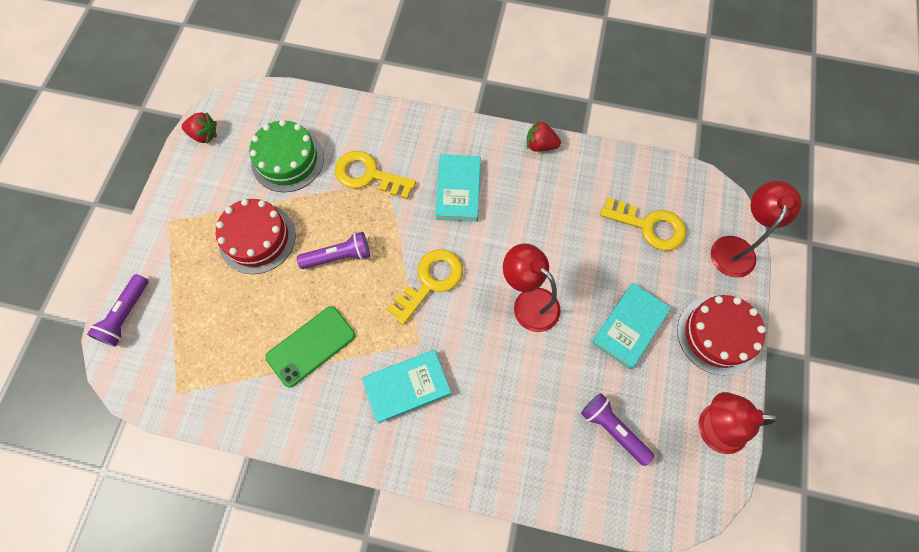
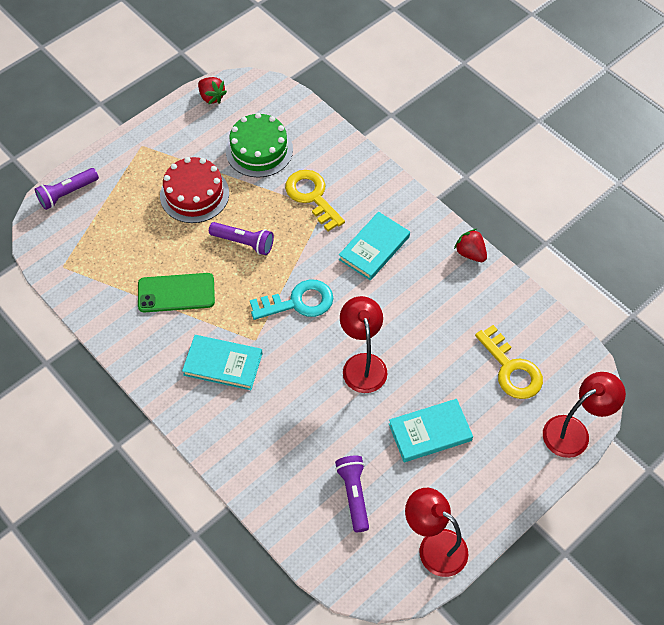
camera: 35 degrees right, 10 degrees down
yellow key [387,249,463,325] -> turquoise key [250,280,333,320]
red cake [677,295,766,375] -> none

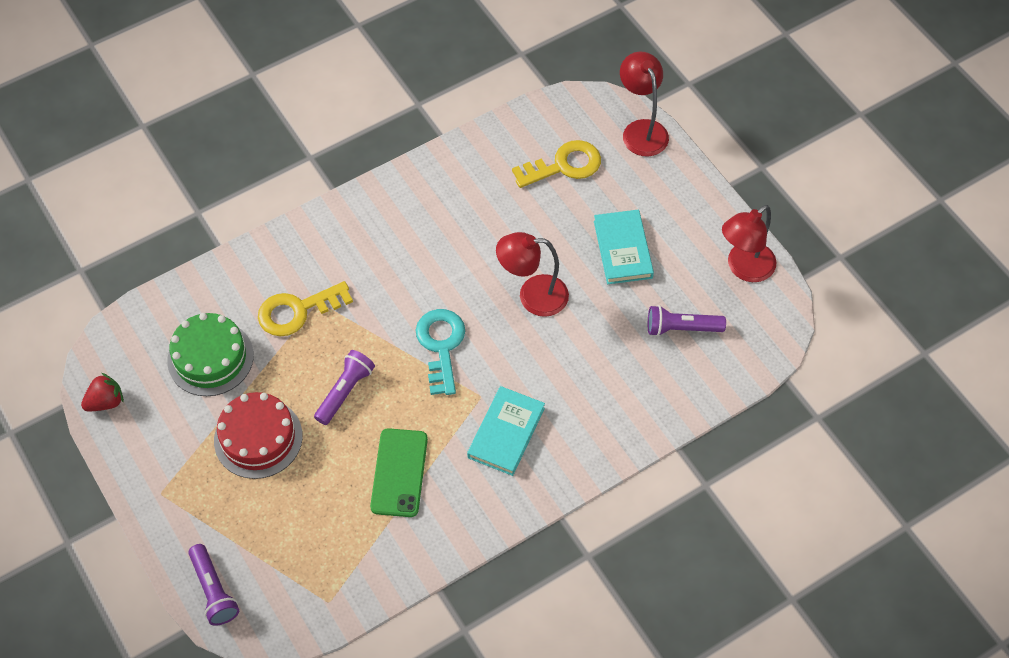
camera: 80 degrees left, 0 degrees up
turquoise book [339,212,410,280] -> none
red strawberry [454,229,487,262] -> none

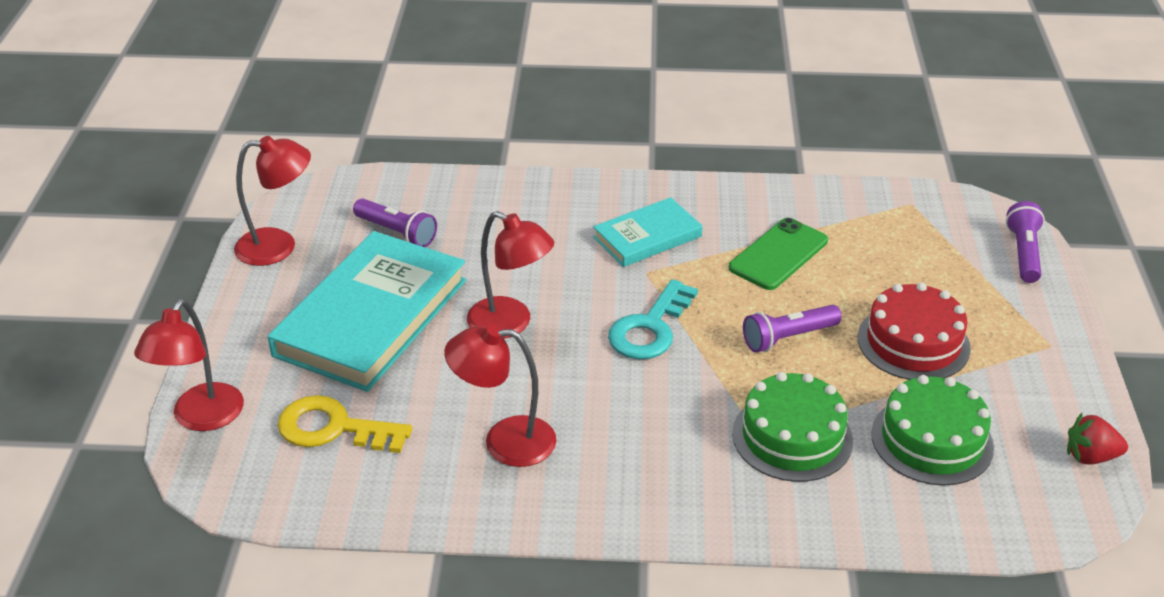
camera: 145 degrees left, 20 degrees down
yellow key [258,281,353,337] -> green cake [732,372,853,482]
turquoise book [594,210,654,284] -> turquoise book [268,231,466,392], size x1.84
none -> red lamp [444,324,556,467]

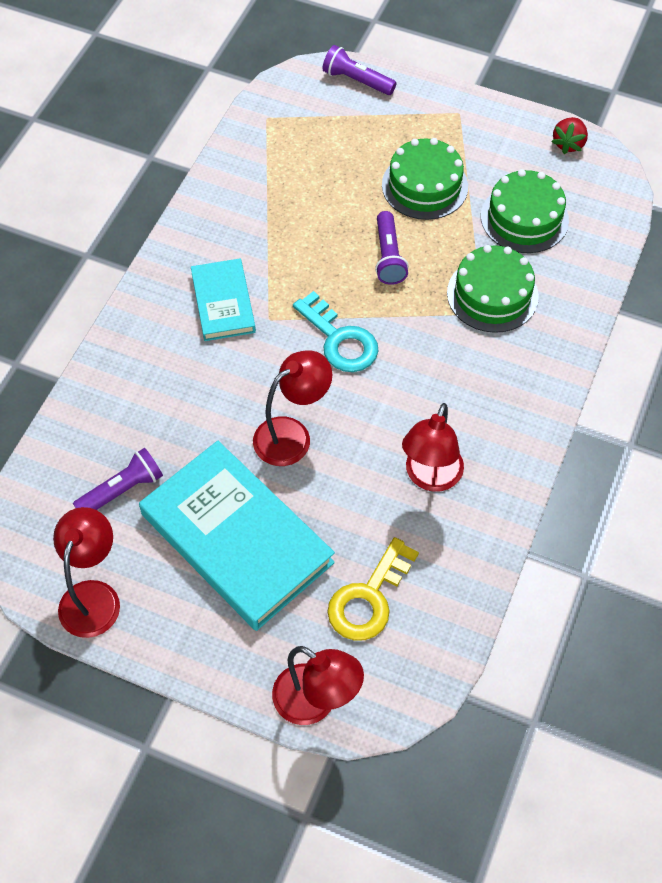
camera: 70 degrees left, 20 degrees up
green phone [729,218,828,290] -> none
red cake [858,282,971,380] -> green cake [382,138,468,220]

